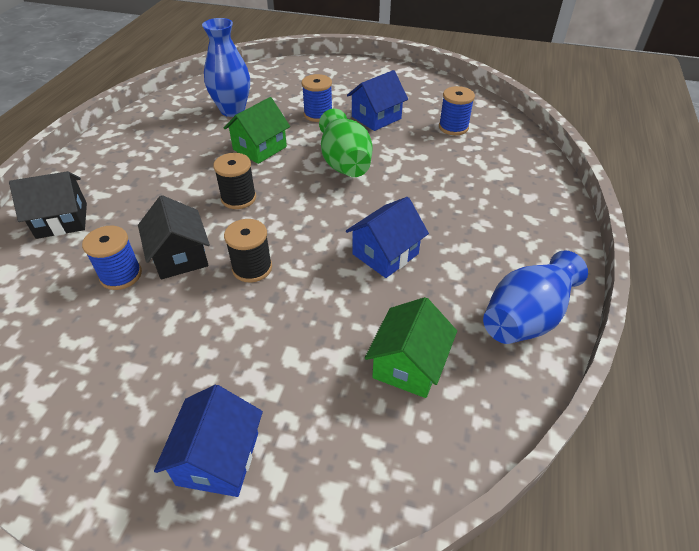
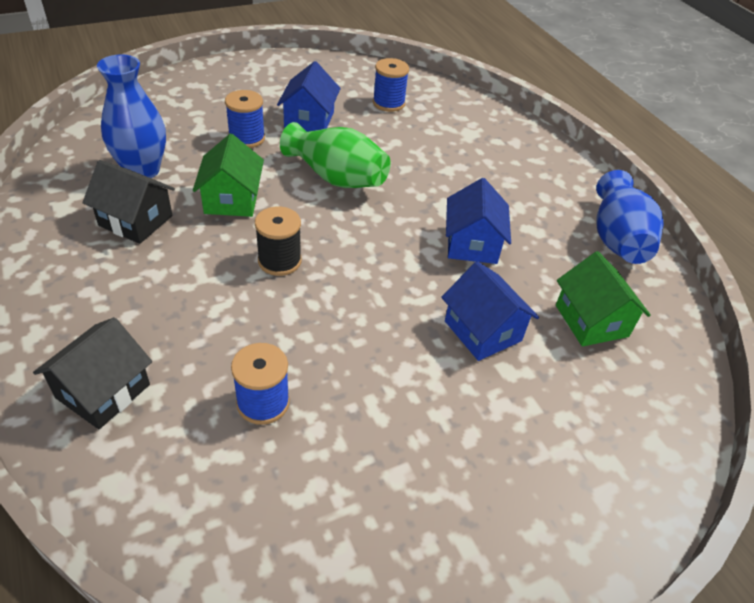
camera: 45 degrees left, 0 degrees up
black house [138,195,210,279] -> black house moved to [82,160,175,244]
blue house [154,385,263,497] -> blue house moved to [441,261,539,361]
black spool [224,219,272,283] -> none

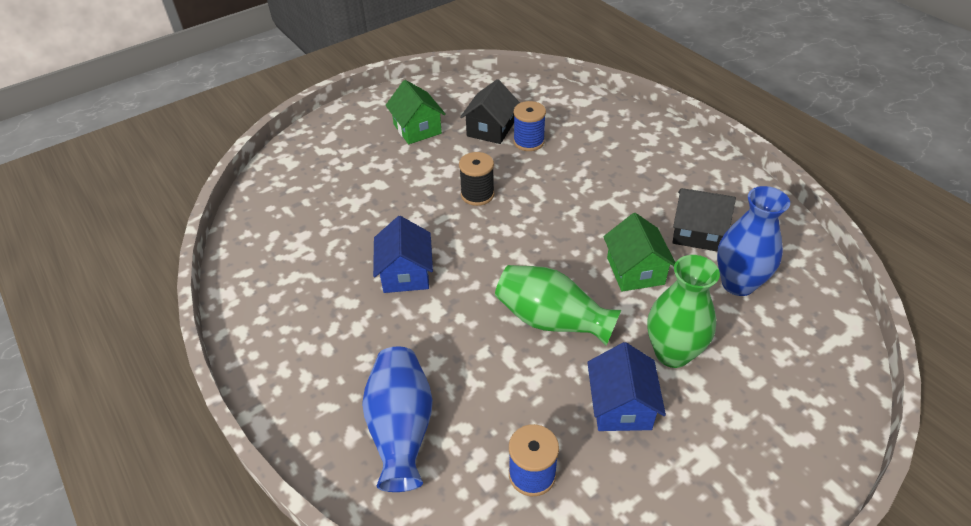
camera: 175 degrees right, 0 degrees up
black house [33,317,152,429] -> black house moved to [460,79,520,144]
blue spool [225,90,265,148] -> green vase [647,255,720,368]
black spool [255,207,302,276] -> black spool moved to [459,152,494,206]
blue house [441,261,539,361] -> none
green house [556,251,651,347] -> green house moved to [385,80,446,144]
blue vase [596,170,664,264] -> blue vase moved to [362,347,433,492]

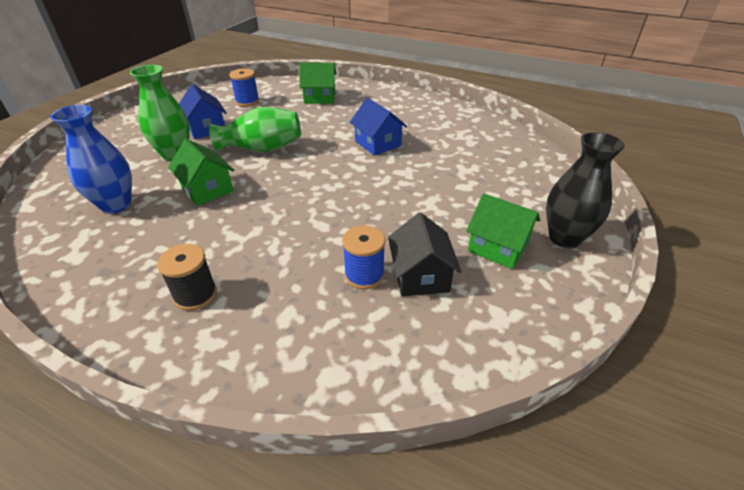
camera: 150 degrees right, 5 degrees down
blue vase [362,347,433,492] -> green house [299,63,337,104]
black spool [459,152,494,206] -> black spool moved to [157,244,217,311]
black house [672,188,736,252] -> none
none -> black vase [546,132,625,248]

